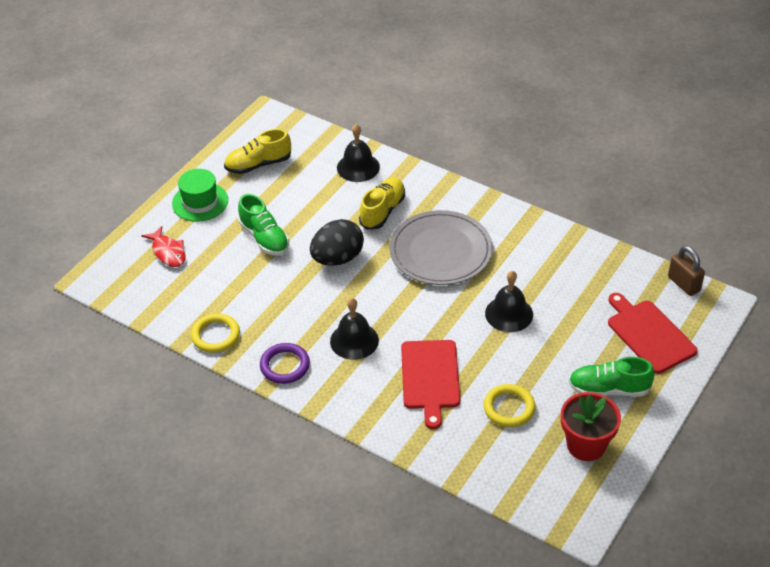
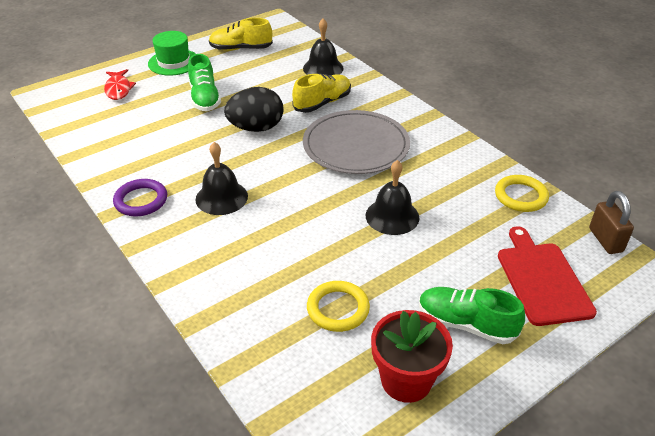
camera: 20 degrees right, 5 degrees down
yellow ring [191,313,240,353] -> yellow ring moved to [495,175,549,212]
red cutting board [401,340,460,429] -> none

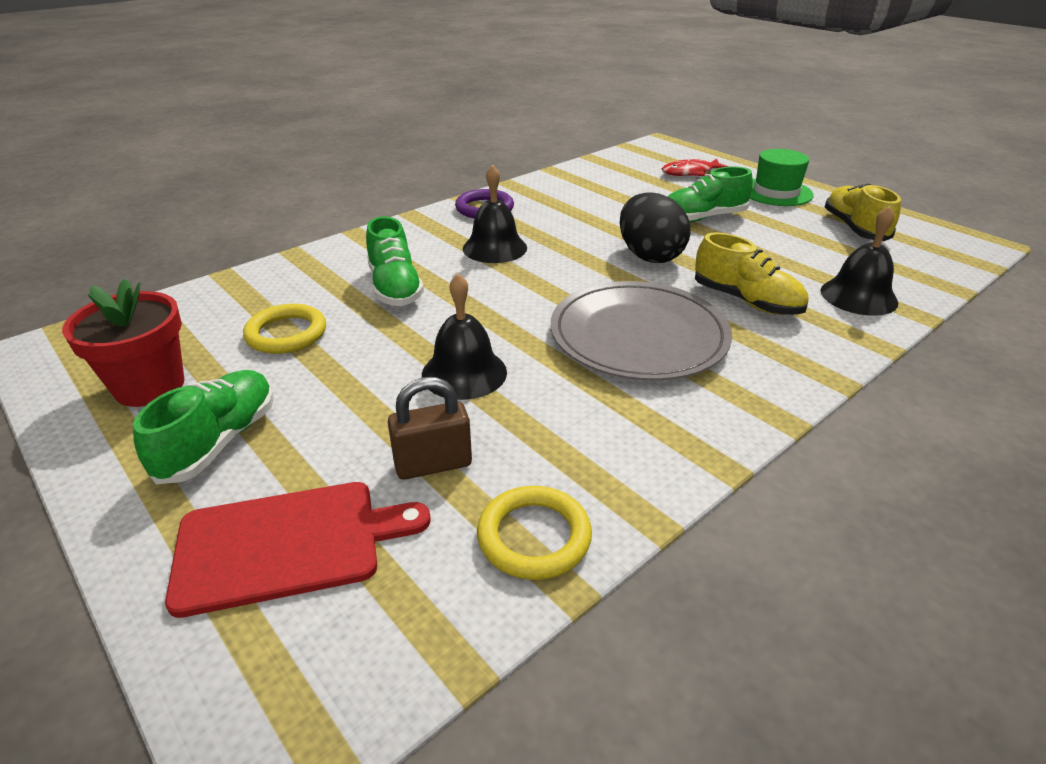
camera: 85 degrees right, 5 degrees down
brown padlock [589,191,634,254] -> brown padlock moved to [388,377,472,480]
none -> green shoe [366,216,424,306]

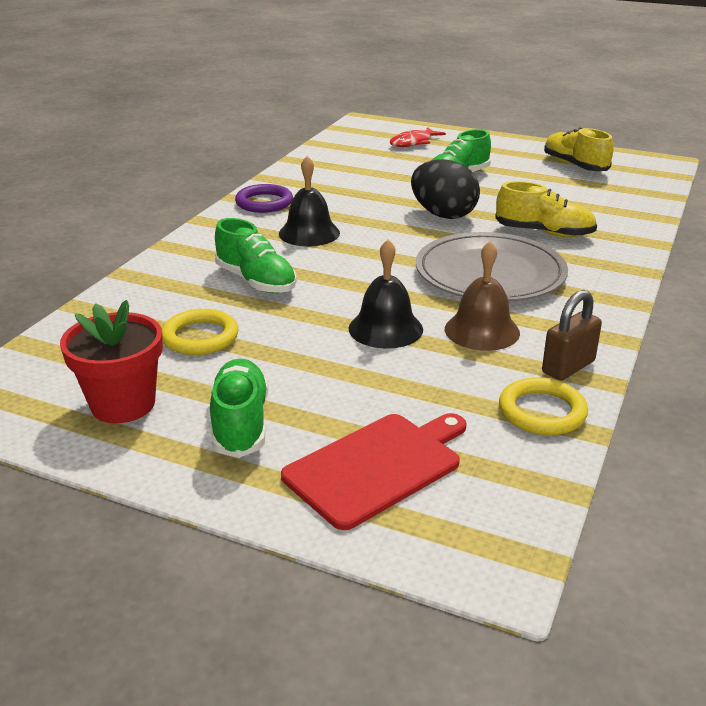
camera: 25 degrees left, 5 degrees down
brown padlock [388,377,472,480] -> brown padlock moved to [542,290,602,381]
green hat [750,149,814,206] -> none
black bell [821,206,898,316] -> none
none -> brown bell [445,241,520,351]

